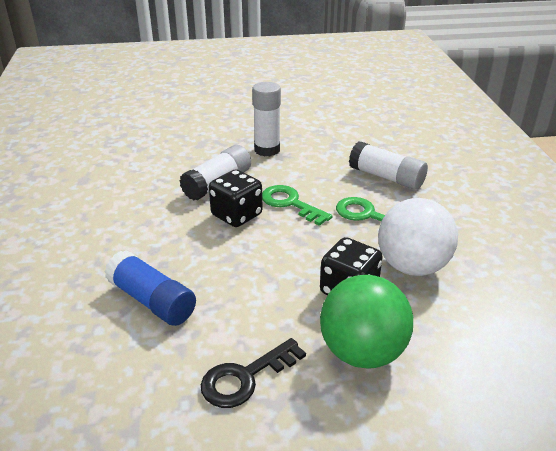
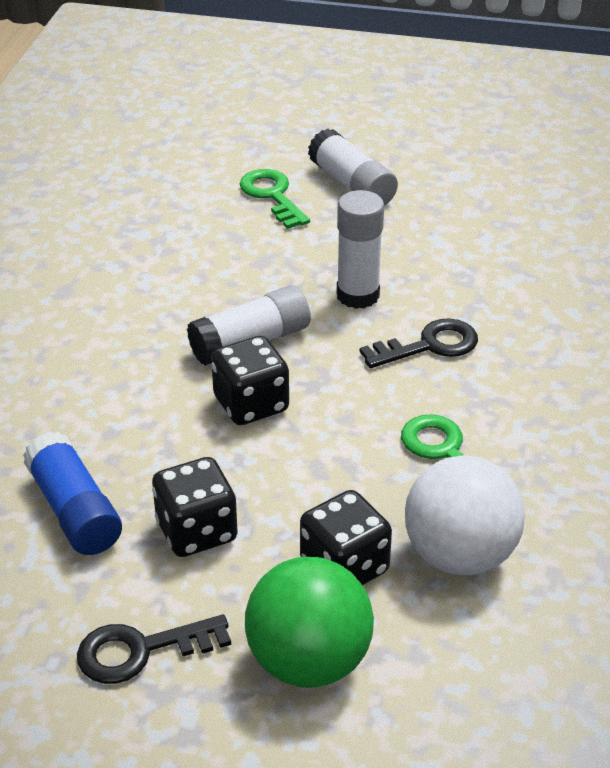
camera: 20 degrees right, 5 degrees up
green key [262,185,332,226] -> green key moved to [240,169,310,229]
white glue stick [349,142,428,190] -> white glue stick moved to [308,128,398,206]
none -> black dice [152,457,238,557]
none -> black key [360,318,478,368]

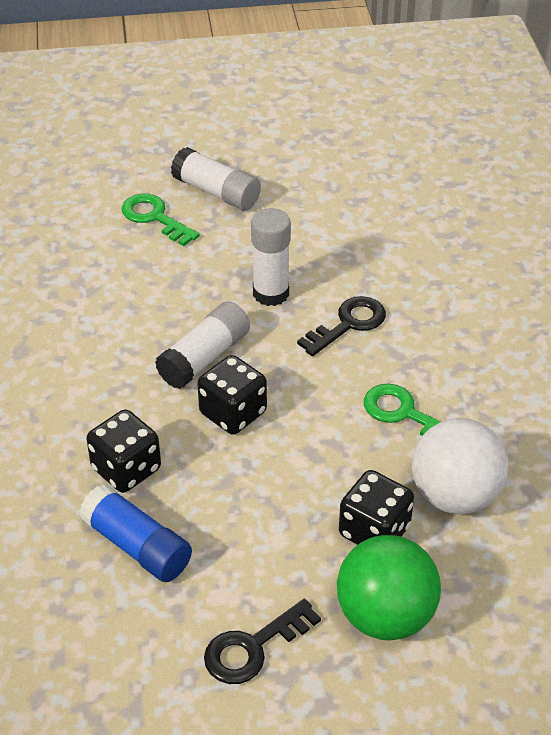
camera: 20 degrees left, 5 degrees up
black dice [152,457,238,557] -> black dice moved to [86,409,161,493]

